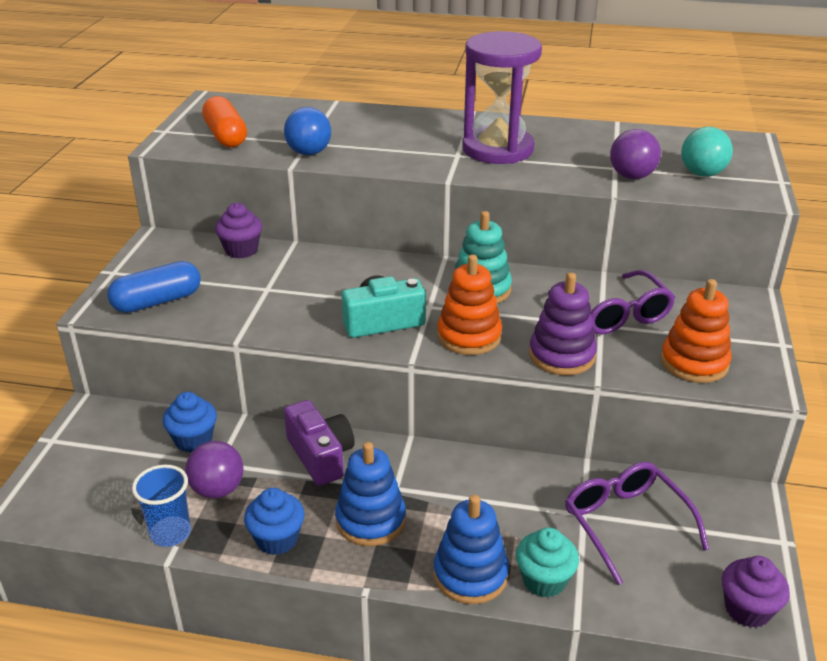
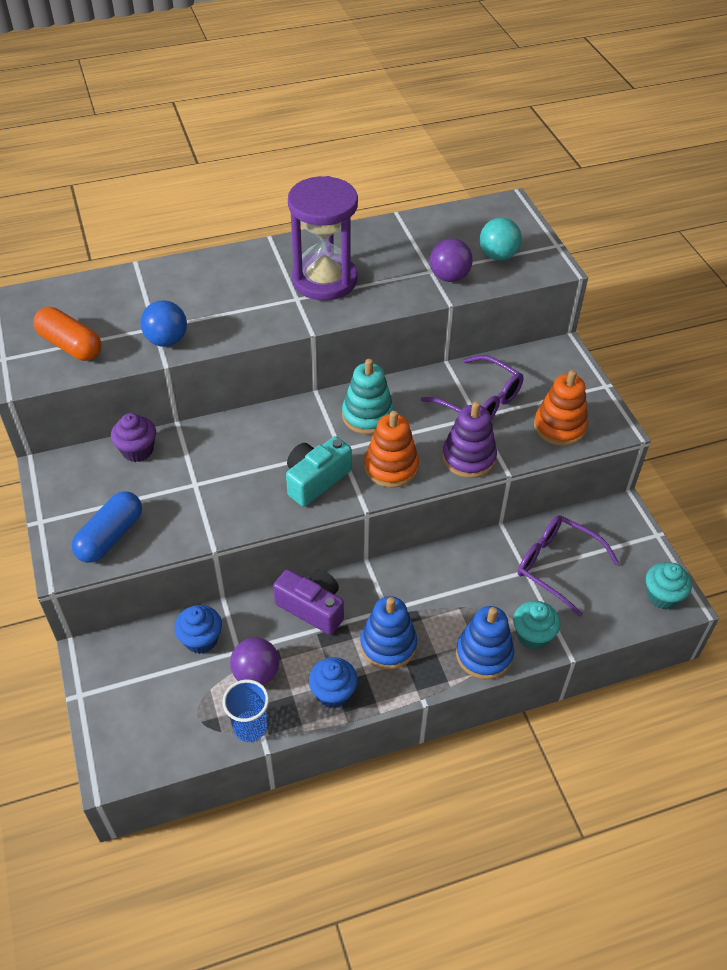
camera: 30 degrees left, 15 degrees up
purple cupcake [722,556,790,628] -> turquoise cupcake [646,562,692,609]

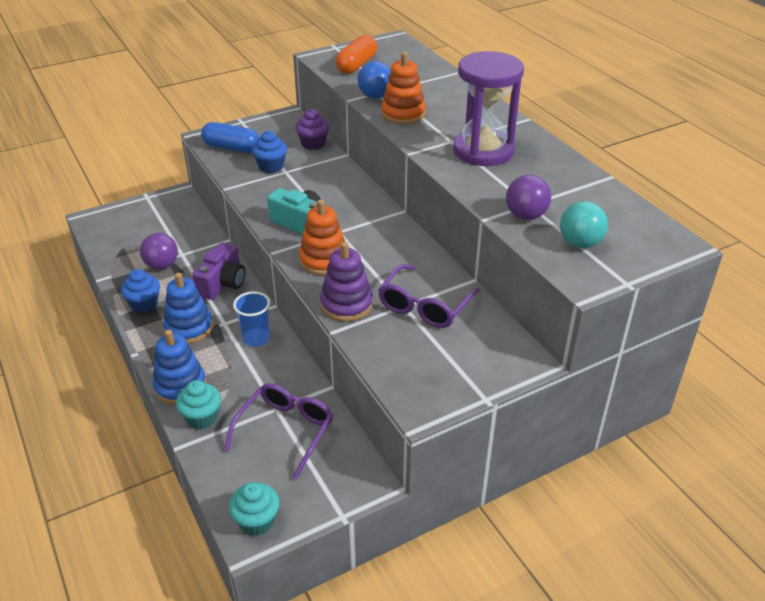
camera: 80 degrees right, 10 degrees down
blue cupcake [174,605,222,654] -> blue cupcake moved to [252,131,287,173]
blue cup [222,680,269,742] -> blue cup moved to [233,291,270,347]
turquoise stacking toy [342,359,394,435] -> none
orange stacking toy [534,370,588,446] -> orange stacking toy moved to [381,52,426,124]

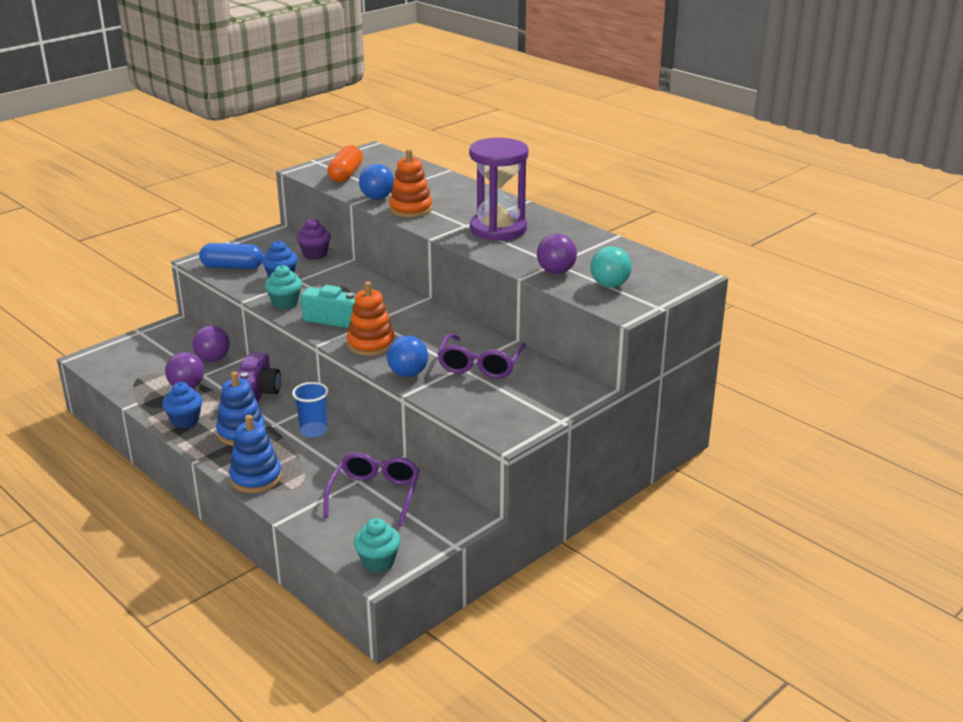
camera: 15 degrees left, 10 degrees down
turquoise cupcake [176,380,221,429] -> turquoise cupcake moved to [265,265,302,309]
purple stacking toy [320,242,373,322] -> blue ball [387,335,428,377]
none -> purple ball [192,326,230,362]

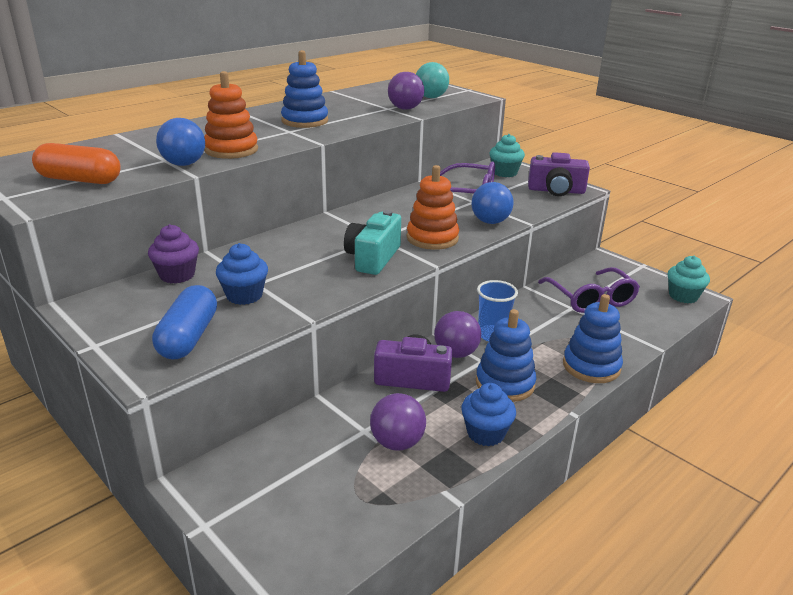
camera: 90 degrees left, 0 degrees up
purple ball [192,326,230,362] -> purple ball moved to [434,311,481,358]
turquoise cupcake [265,265,302,309] -> turquoise cupcake moved to [489,134,525,177]
purple glasses [323,453,420,527] -> purple glasses turned 120 degrees counterclockwise [538,267,640,313]
purple hourglass [469,138,529,241] -> blue stacking toy [281,50,328,128]
none -> purple camera [528,152,590,196]

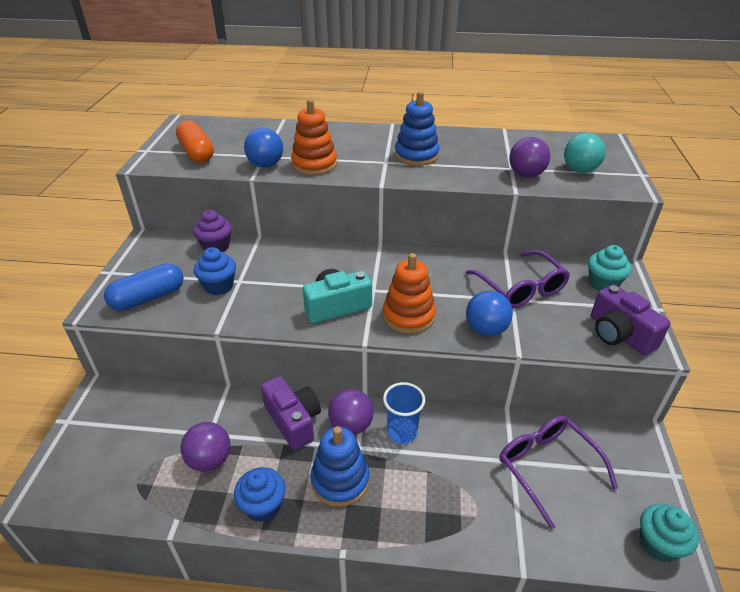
camera: 50 degrees right, 10 degrees up
purple glasses [538,267,640,313] -> purple glasses turned 120 degrees clockwise [499,416,618,530]
blue stacking toy [563,294,623,383] -> none

